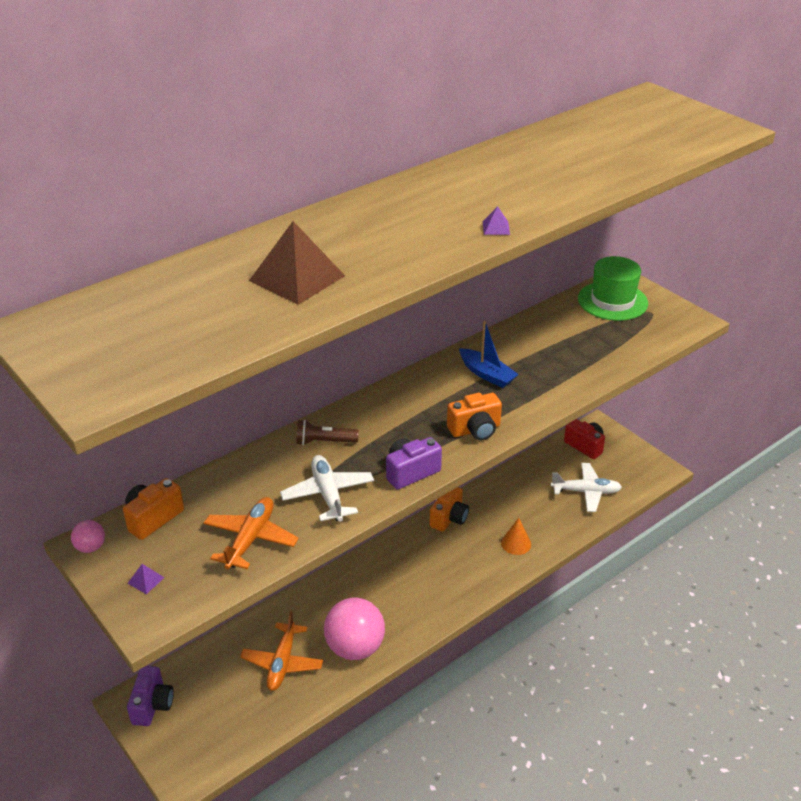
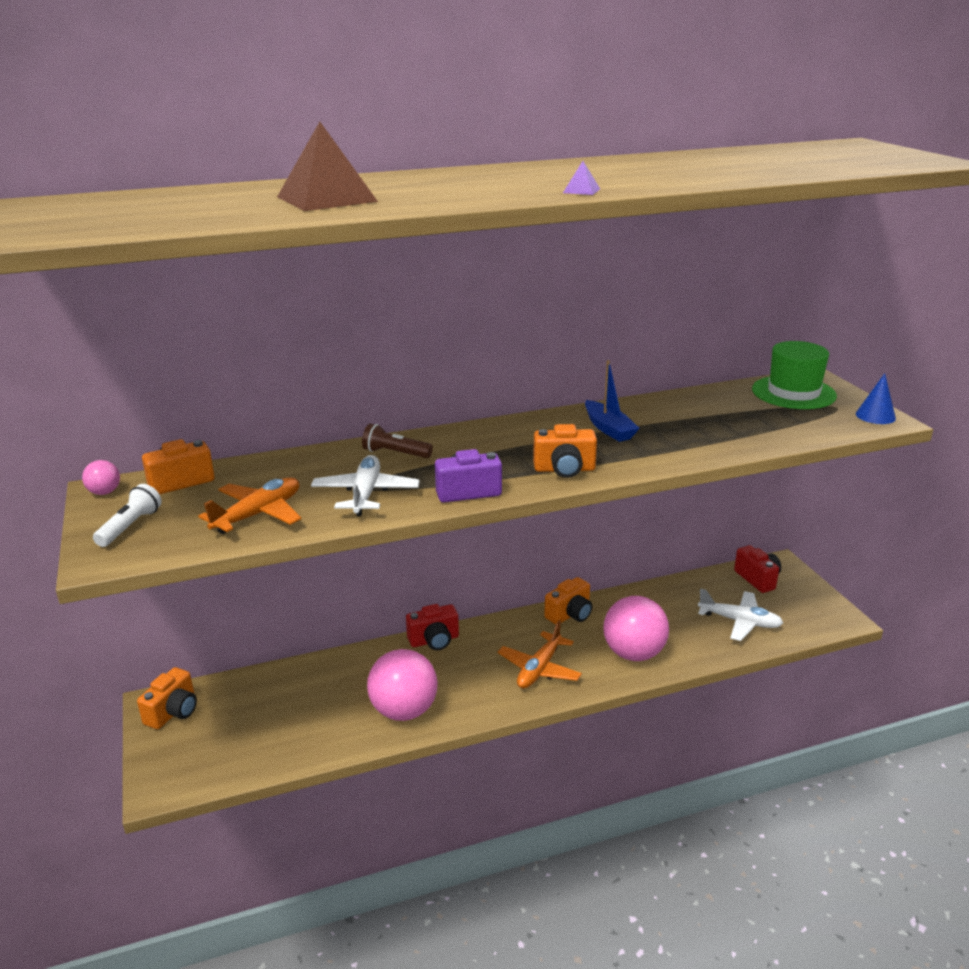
camera: 20 degrees right, 10 degrees down
purple pyramid [127,564,165,594] -> white flashlight [93,484,162,547]
purple camera [127,666,174,726] -> orange camera [137,667,197,729]
orange plane [240,611,323,691] -> orange plane moved to [498,620,582,689]
orange cone [501,518,531,555] -> pink ball [603,596,669,661]
none -> red camera [406,604,459,650]
none -> blue cone [856,373,896,424]

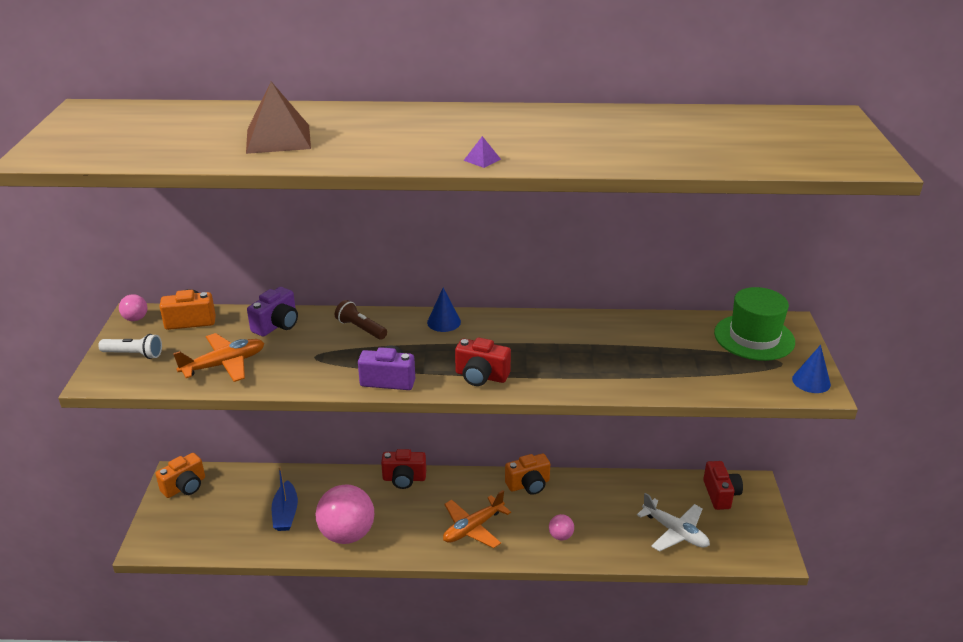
camera: 20 degrees right, 5 degrees up
white flashlight [93,484,162,547] -> white flashlight turned 60 degrees clockwise [98,334,162,359]
white plane [311,455,420,516] -> none
orange camera [533,424,597,478] -> red camera [455,337,511,386]
blue boat [585,360,640,442] -> blue boat moved to [272,466,298,531]
pink ball [603,596,669,661] -> pink ball [549,514,574,541], size x0.44
none -> purple camera [247,287,298,337]
none -> blue cone [427,288,461,332]

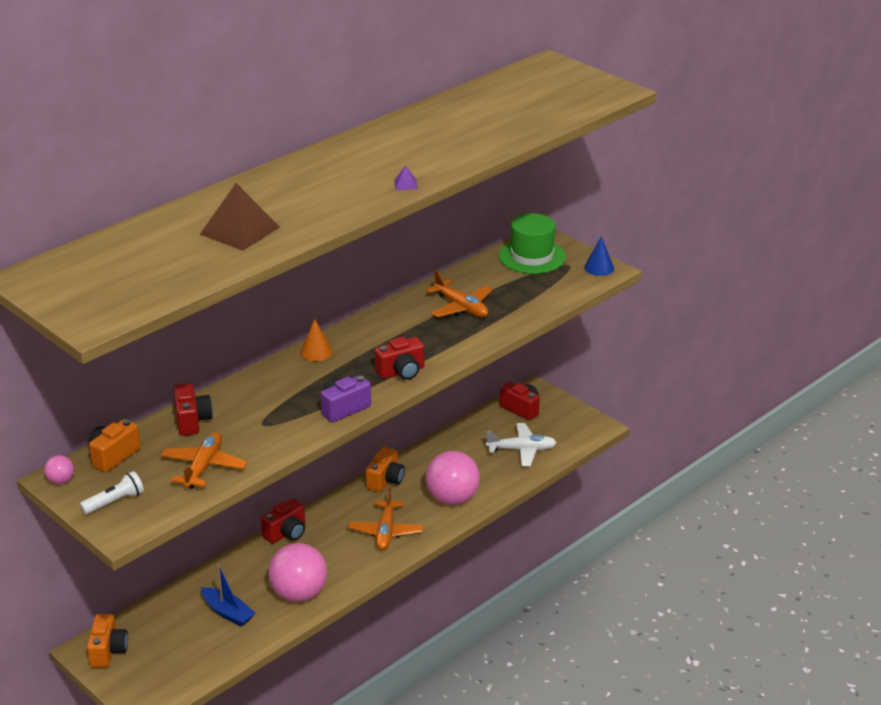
camera: 45 degrees left, 0 degrees up
purple camera [247,287,298,337] -> red camera [173,383,213,436]
brown flashlight [335,300,387,340] -> none
blue cone [427,288,461,332] -> orange cone [300,319,333,361]
pink ball [549,514,574,541] -> pink ball [426,451,480,505], size x2.26
none -> orange plane [426,270,493,317]

